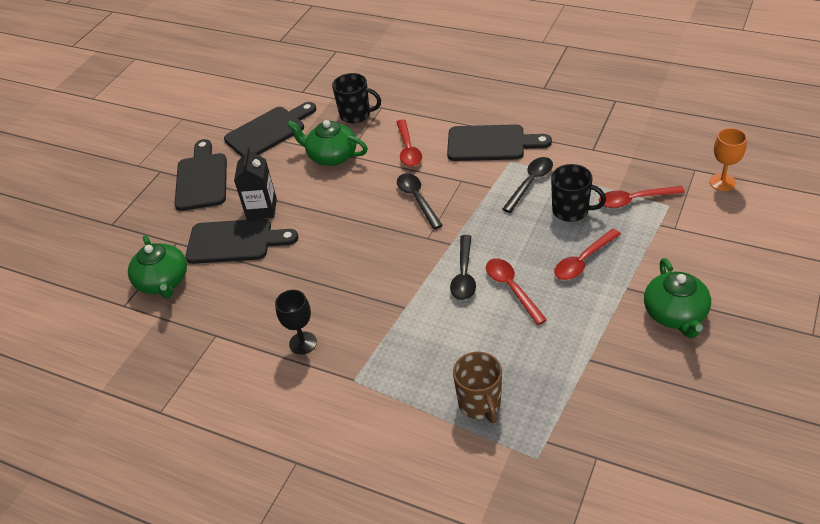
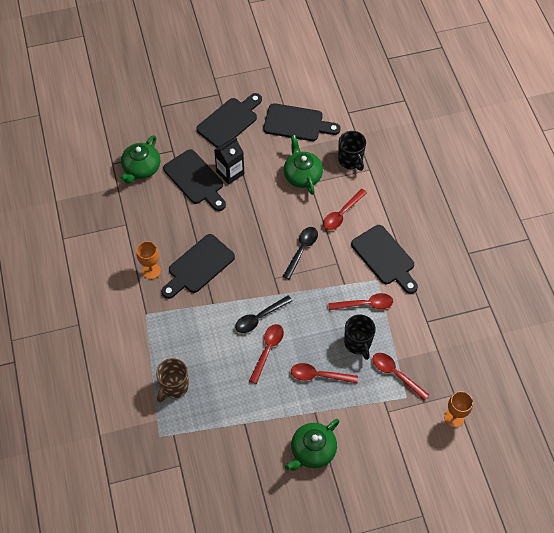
camera: 45 degrees right, 15 degrees up
black goblet [275,290,317,355] -> orange goblet [136,241,161,279]
black spoon [502,157,553,213] -> red spoon [328,293,393,310]
none -> black cutting board [161,234,235,299]

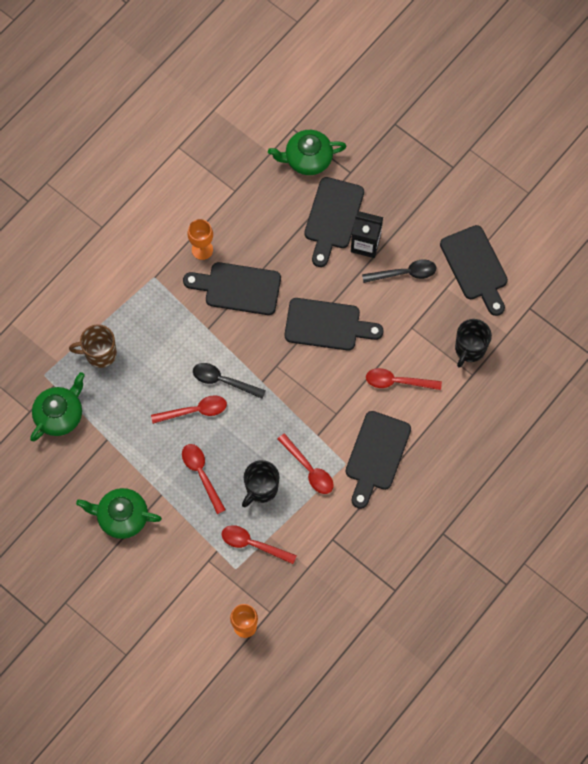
camera: 55 degrees right, 10 degrees up
black cutting board [196,93,262,148] -> black cutting board moved to [285,298,384,351]
black spoon [283,227,318,280] -> black spoon moved to [362,259,436,283]
green teapot [284,135,323,195] -> green teapot moved to [30,372,85,441]
red spoon [373,353,429,401] -> red spoon turned 75 degrees counterclockwise [221,525,297,564]

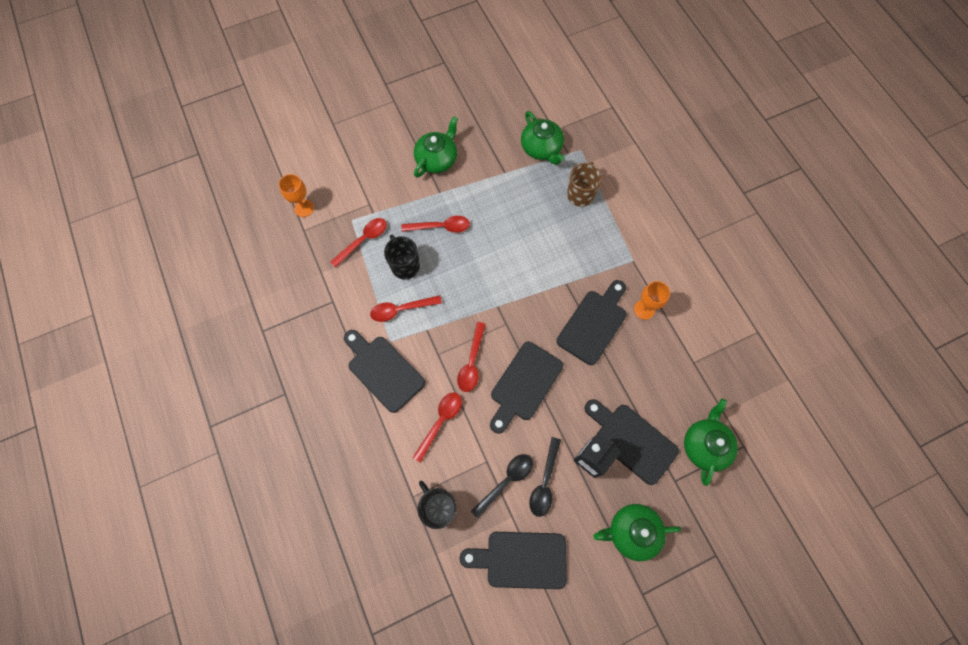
camera: 115 degrees right, 0 degrees up
red spoon [151,395,227,424] -> red spoon moved to [457,322,486,392]
black spoon [193,363,266,399] -> black spoon moved to [471,454,533,518]
none -> green teapot [594,504,681,561]

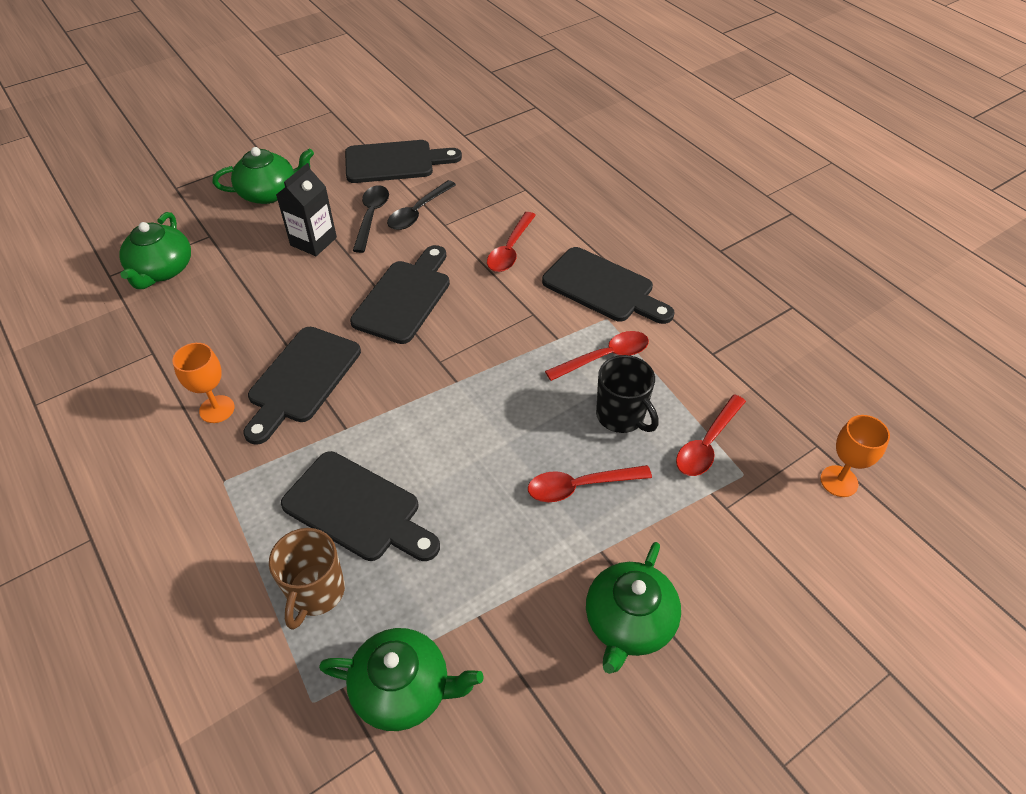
camera: 170 degrees right, 20 degrees down
black mug [418,481,456,529] -> none
red spoon [457,322,486,392] -> none
green teapot [521,111,565,165] -> green teapot turned 135 degrees clockwise [319,628,484,731]
black cutting board [585,399,679,485] -> black cutting board moved to [281,451,440,561]

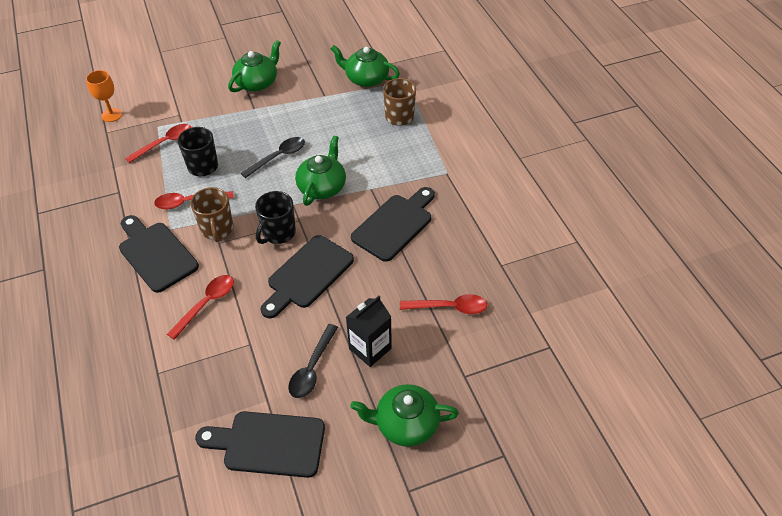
camera: 165 degrees left, 0 degrees up
green teapot [119,212,191,289] -> green teapot moved to [295,136,346,206]
orange goblet [172,343,235,423] -> none
black cutting board [281,451,440,561] -> none
black spoon [387,180,456,230] -> black spoon moved to [241,137,305,178]
red spoon [528,465,652,502] -> red spoon moved to [400,294,487,314]
none -> brown mug [190,187,233,242]
none -> black mug [255,191,296,244]

